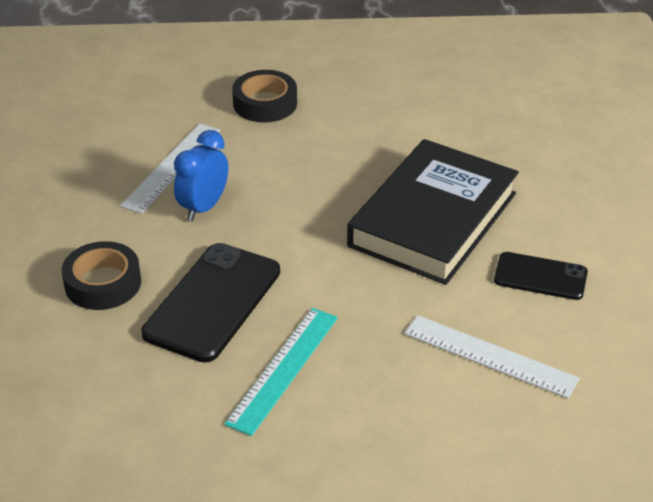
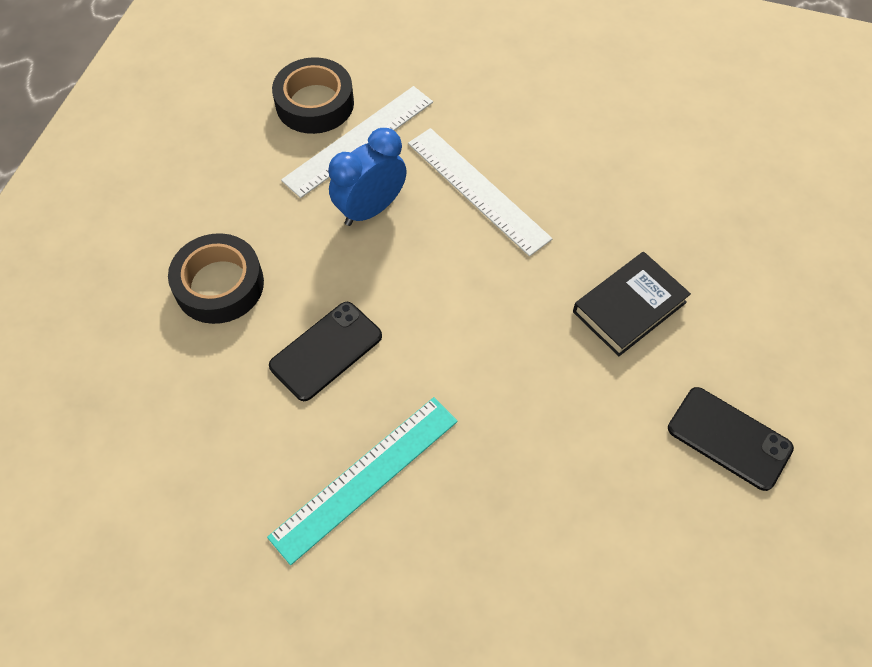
camera: 20 degrees right, 20 degrees up
black phone [141,243,280,363] -> black phone [269,302,382,401], size x0.59
black tape [232,70,297,123] -> black tape moved to [272,57,354,134]
black book [347,139,519,285] -> black book [573,252,691,356], size x0.48
white ruler [404,315,580,398] -> white ruler moved to [408,128,553,256]

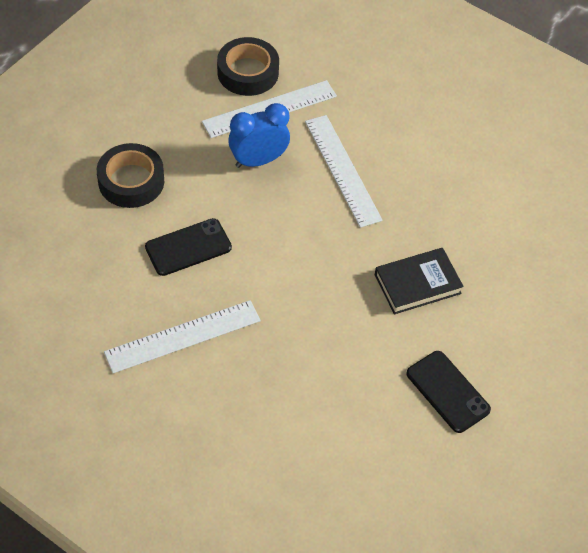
camera: 15 degrees right, 5 degrees down
turquoise ruler [267,397,458,565] -> white ruler [104,300,261,373]

